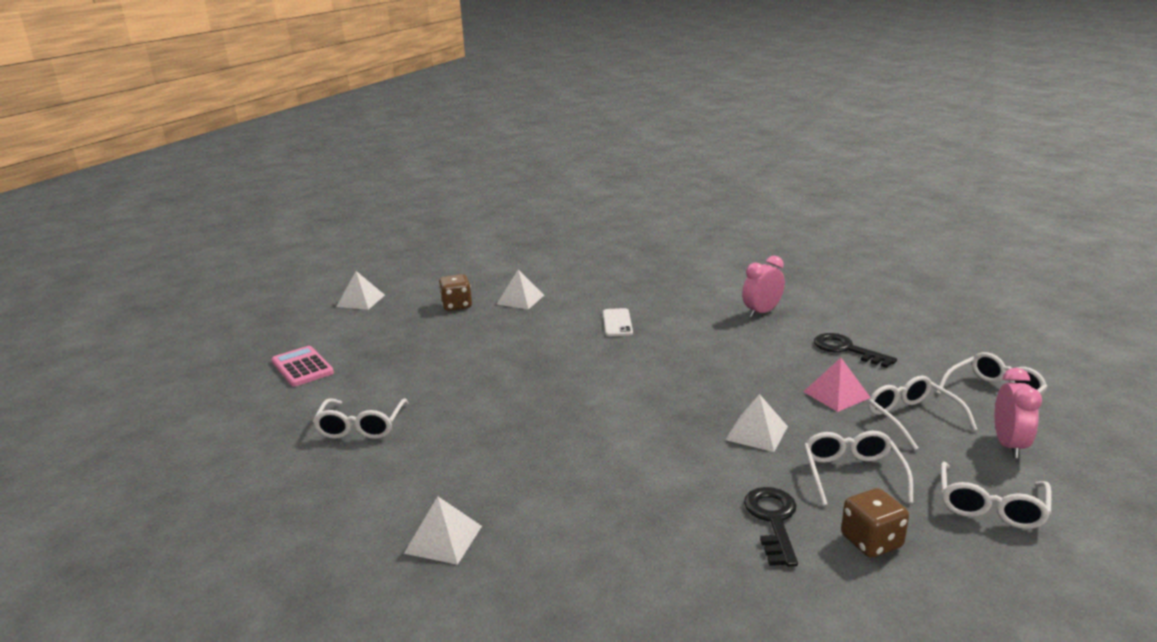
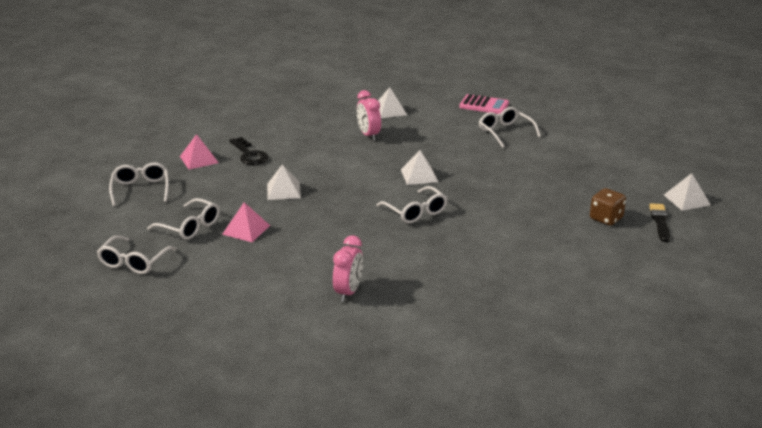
camera: 145 degrees right, 5 degrees up
pink calculator [272,346,334,387] -> pink calculator moved to [459,94,509,114]
white pyramid [496,269,544,309] -> white pyramid moved to [401,150,438,185]
white phone [603,308,633,336] -> none
white glasses [804,431,913,506] -> white glasses moved to [376,186,448,224]
black key [814,333,897,368] -> none
brown dice [841,488,909,558] -> pink pyramid [180,134,219,169]
pink clock [995,368,1042,458] -> pink clock moved to [357,90,381,141]
none -> black brush [649,203,670,242]

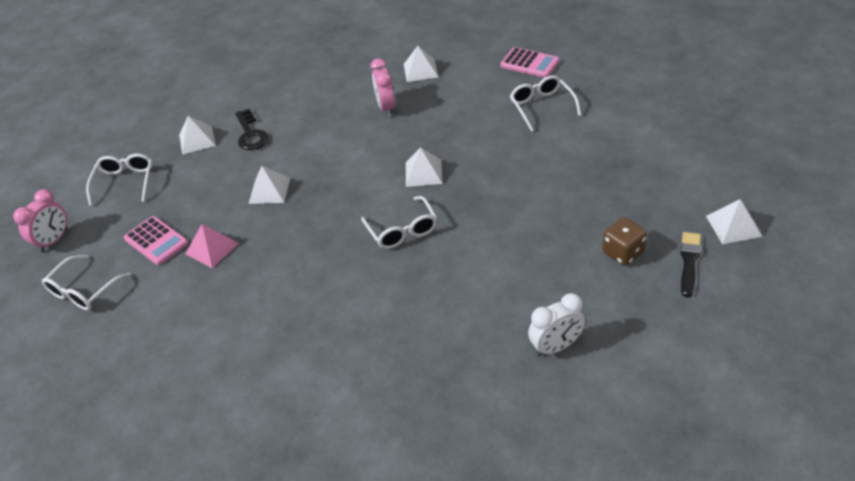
camera: 15 degrees right, 15 degrees up
white glasses [147,198,220,240] -> pink calculator [124,216,189,265]
pink pyramid [180,134,219,169] -> white pyramid [179,116,216,155]
pink clock [333,235,363,302] -> pink clock moved to [13,189,67,252]
none -> white clock [528,293,585,357]

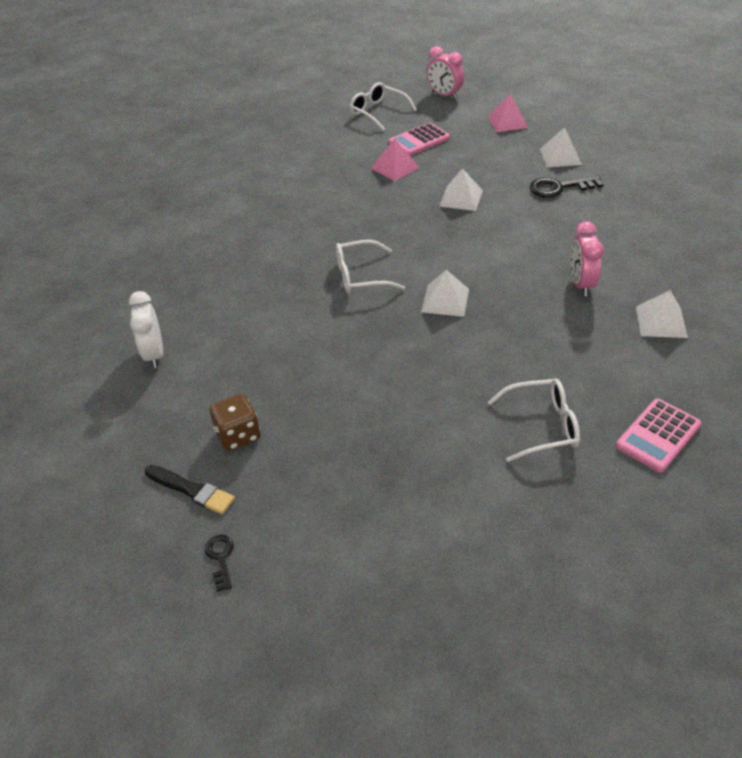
camera: 100 degrees right, 0 degrees up
white glasses [86,154,153,206] -> pink pyramid [488,94,528,132]
pink clock [370,58,395,117] -> pink clock turned 90 degrees counterclockwise [571,221,604,296]
white pyramid [706,199,762,244] -> black key [205,535,234,591]

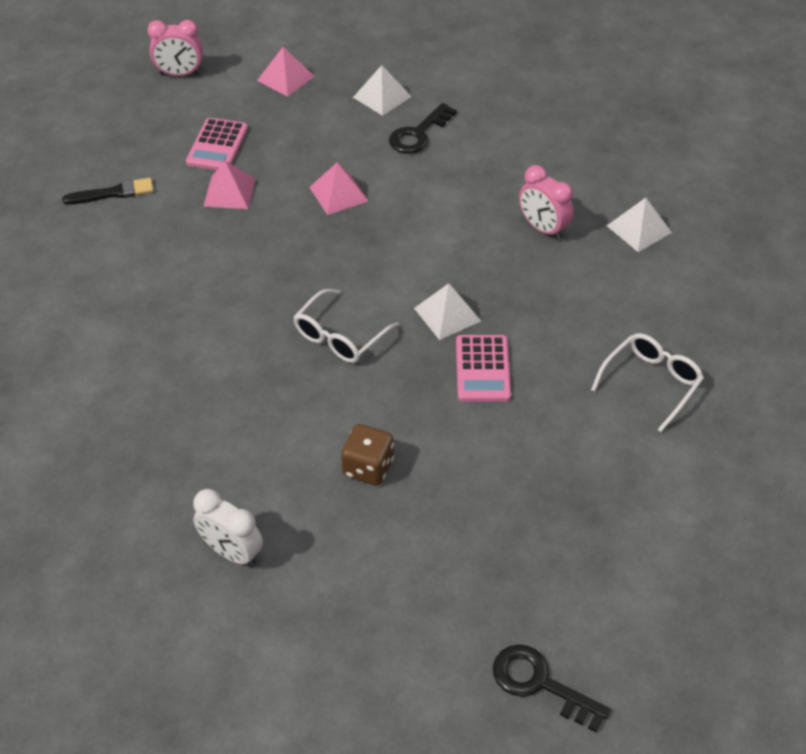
camera: 45 degrees left, 5 degrees up
black brush [145,465,235,515] -> black brush moved to [62,178,154,205]
black key [205,535,234,591] -> black key [493,645,611,732], size x1.74
brown dice [210,394,261,451] -> brown dice moved to [341,424,394,486]
white glasses [350,82,417,130] -> none
white pyramid [439,168,483,211] -> pink pyramid [309,163,368,215]
pink calculator [616,399,701,472] -> pink calculator moved to [456,335,511,402]

